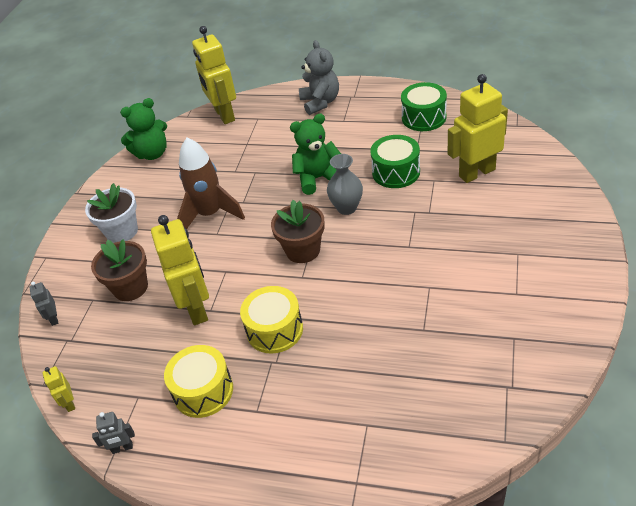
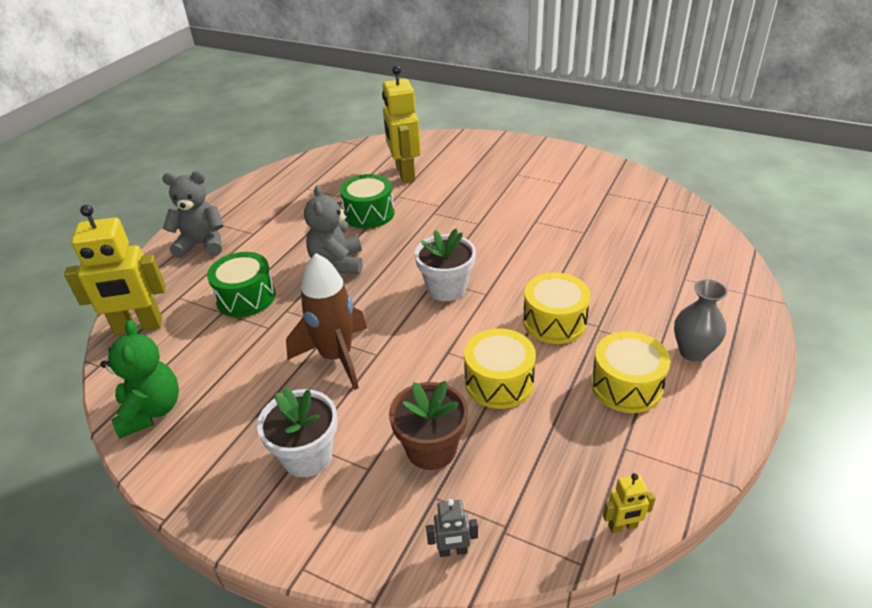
camera: 80 degrees left, 5 degrees down
grey robot [92,412,135,454] -> none
yellow robot [151,215,209,325] -> yellow drum [464,329,536,409]
brown flower pot [271,200,325,263] -> white flower pot [414,228,476,301]
green teddy bear [290,114,341,195] -> grey teddy bear [304,185,363,274]
grey vase [327,154,363,215] -> grey vase moved to [674,279,728,362]
green drum [401,82,447,131] -> green drum moved to [207,252,276,317]

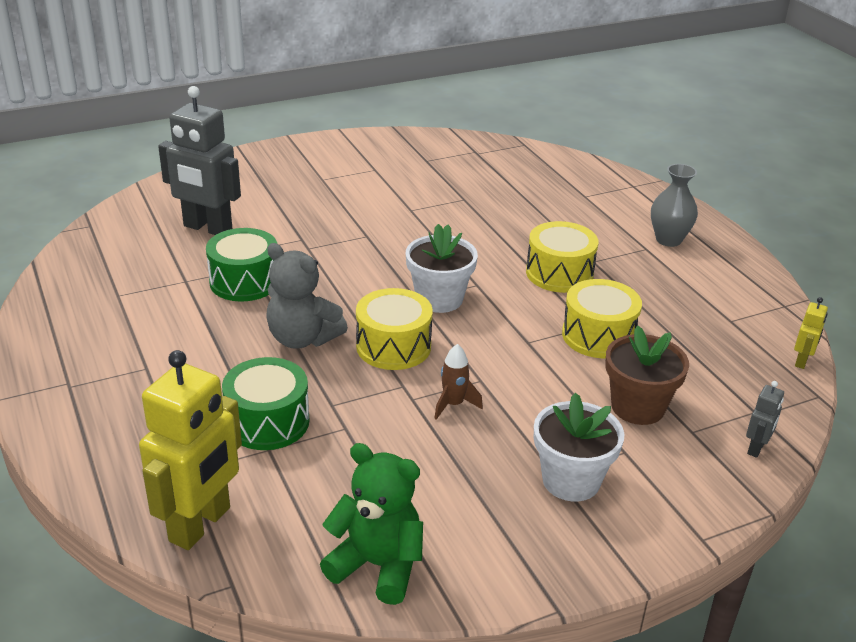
camera: 55 degrees left, 5 degrees down
grey teddy bear [162,171,224,258] -> none
brown rocket [286,253,367,390] -> brown rocket [434,344,483,420], size x0.48
yellow robot [382,65,421,182] -> grey robot [158,86,241,235]
yellow drum [591,331,671,413] -> yellow drum moved to [356,288,433,370]

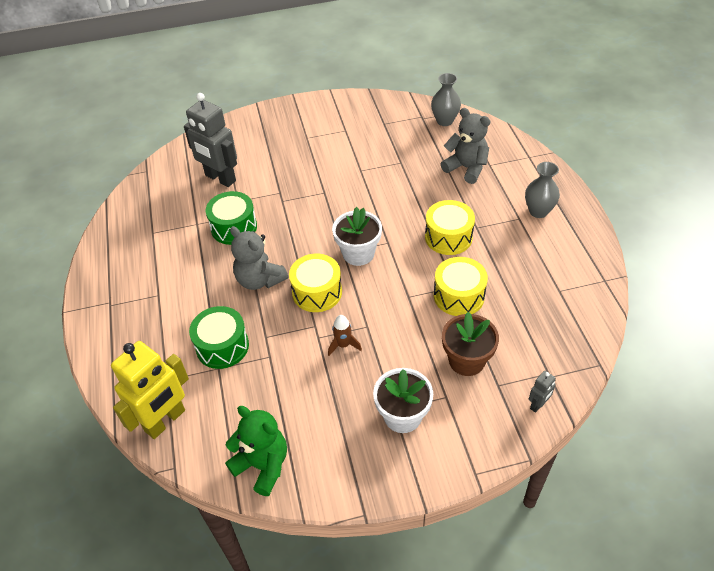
camera: 15 degrees right, 15 degrees up
yellow robot [794,297,828,369] -> none
none -> grey vase [431,73,461,126]
none -> grey teddy bear [441,108,491,184]

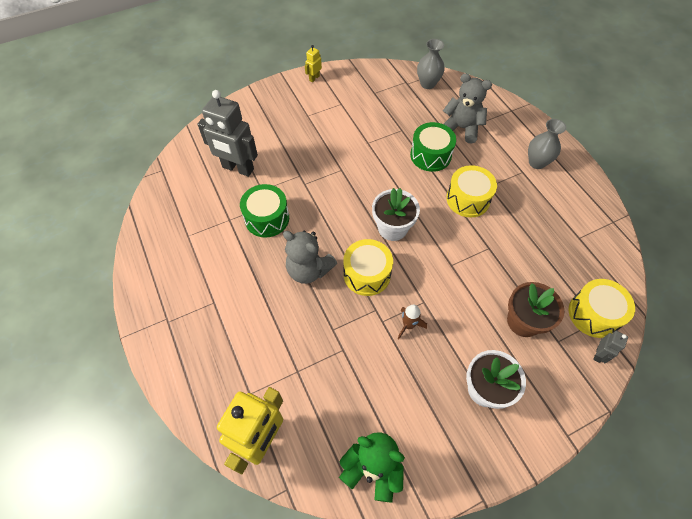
camera: 15 degrees left, 10 degrees up
green drum [189,306,249,369] -> green drum moved to [410,122,456,172]
yellow drum [434,257,488,316] -> yellow drum moved to [568,279,635,338]
none -> yellow robot [305,45,322,82]

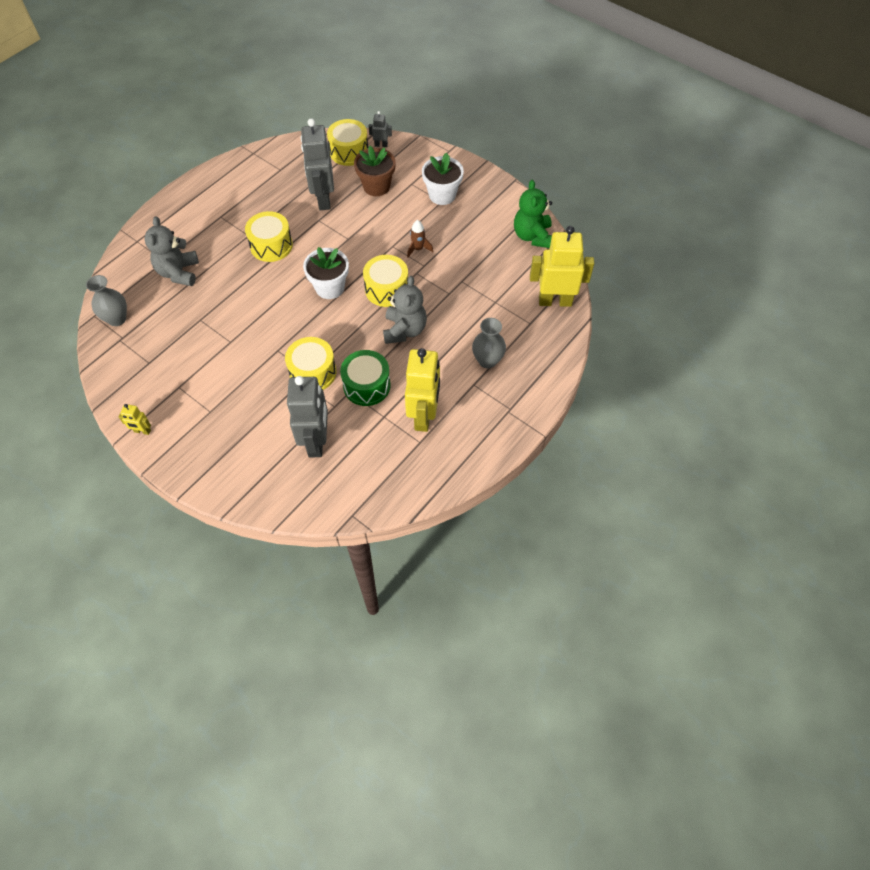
camera: 115 degrees left, 0 degrees up
green drum [410,122,456,172] -> none
grey vase [528,119,566,169] -> grey vase moved to [472,318,506,368]
none -> yellow drum [285,337,336,390]
none -> grey robot [301,118,334,210]
none -> yellow robot [405,348,440,432]

